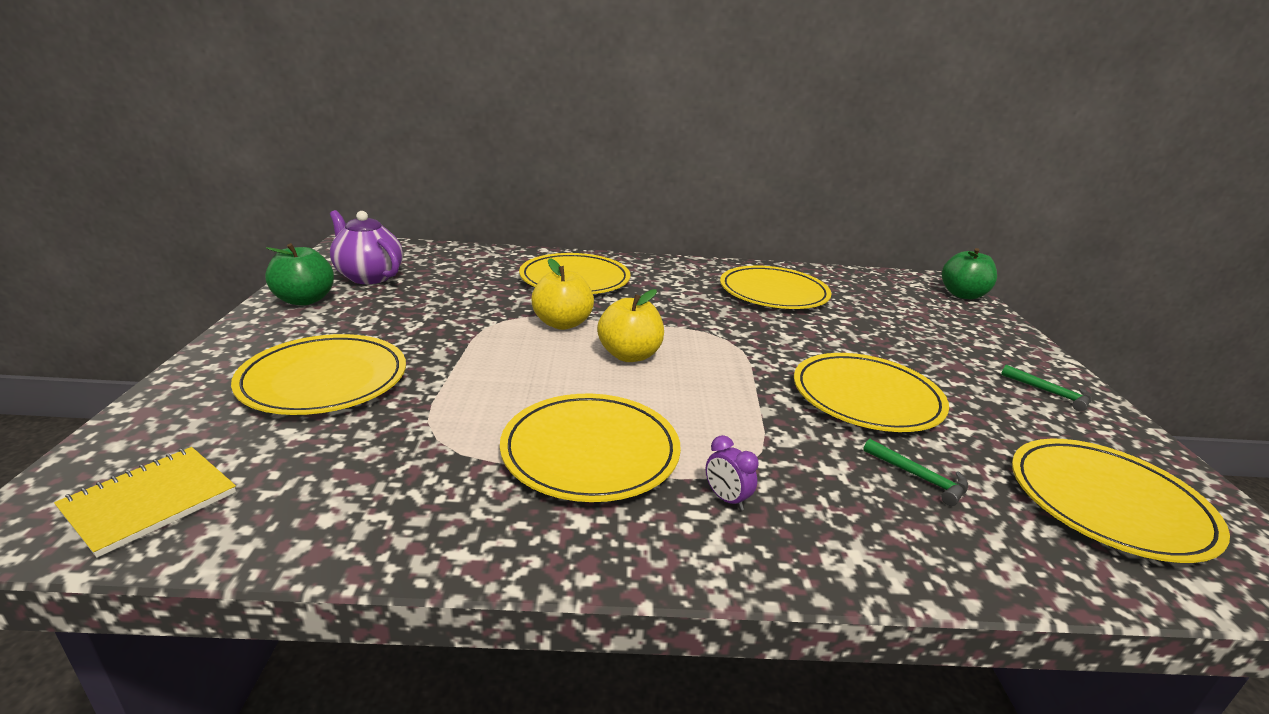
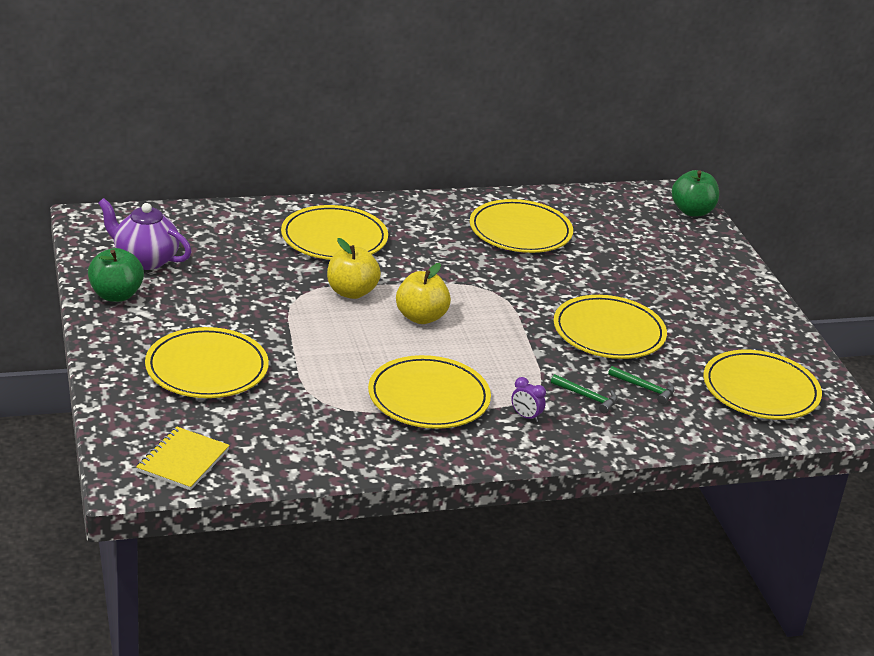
camera: 15 degrees left, 5 degrees up
green hammer [1001,365,1092,411] -> green hammer moved to [551,374,617,413]

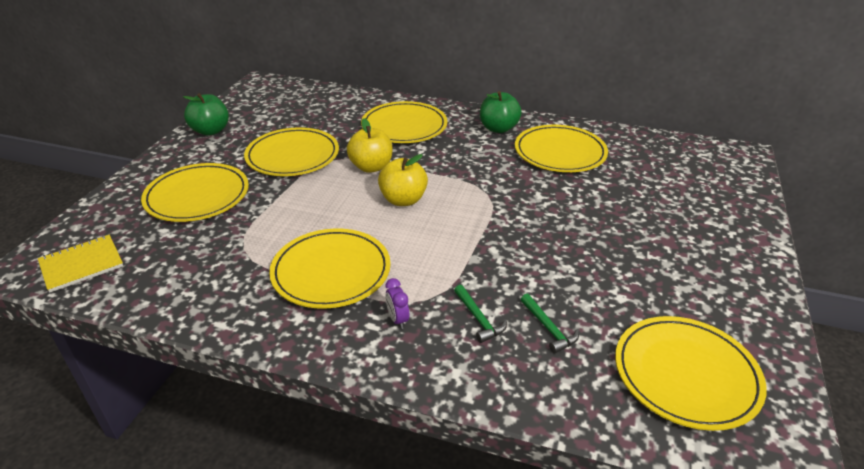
camera: 35 degrees right, 5 degrees up
purple teapot [98,198,192,270] -> none
yellow plate [554,295,667,359] -> yellow plate moved to [244,127,339,176]
green apple [672,170,719,216] -> green apple moved to [480,91,522,133]

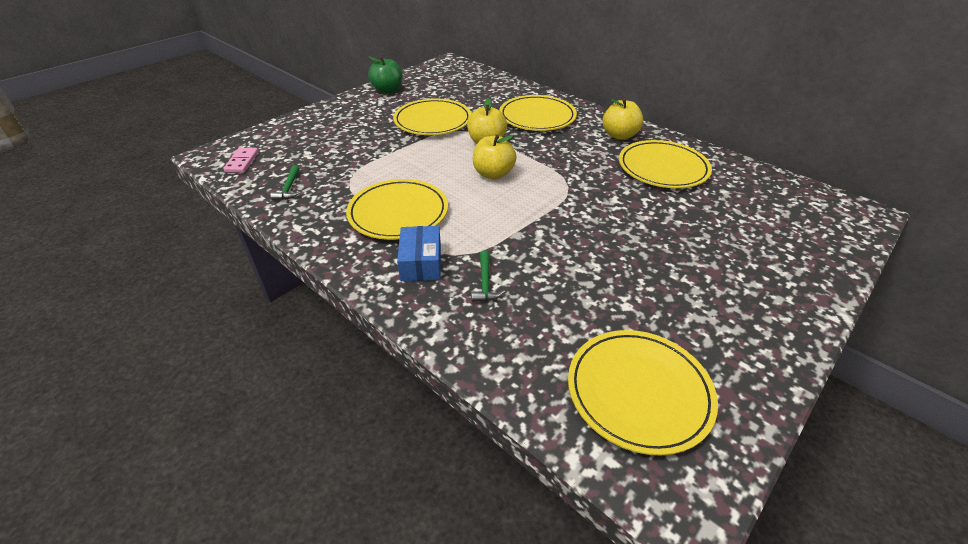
camera: 25 degrees right, 5 degrees up
yellow notebook [38,235,123,293] -> pink domino [223,148,259,173]
yellow plate [141,163,249,222] -> none
purple clock [385,278,409,329] -> blue box [397,226,441,281]
green apple [480,91,522,133] -> yellow apple [602,99,643,140]
green hammer [521,294,579,354] -> green hammer moved to [270,165,300,200]

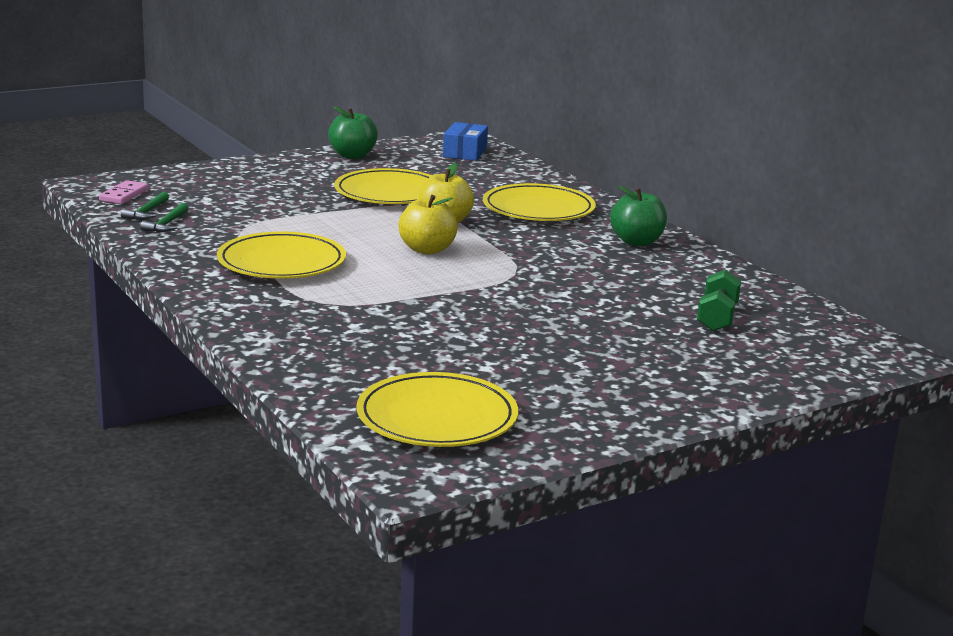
camera: 15 degrees right, 20 degrees down
blue box [397,226,441,281] -> blue box moved to [443,122,488,161]
green hammer [472,250,505,302] -> green hammer moved to [121,192,169,220]
yellow apple [602,99,643,140] -> green apple [610,186,667,246]
yellow plate [619,140,712,188] -> none
none -> green dumbbell [697,269,741,331]

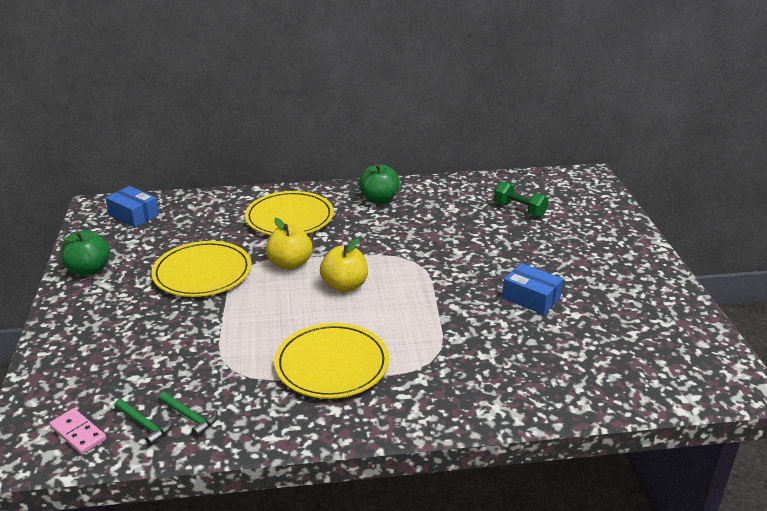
camera: 65 degrees left, 10 degrees up
yellow plate [357,372,518,447] -> none
none -> blue box [502,263,563,315]

